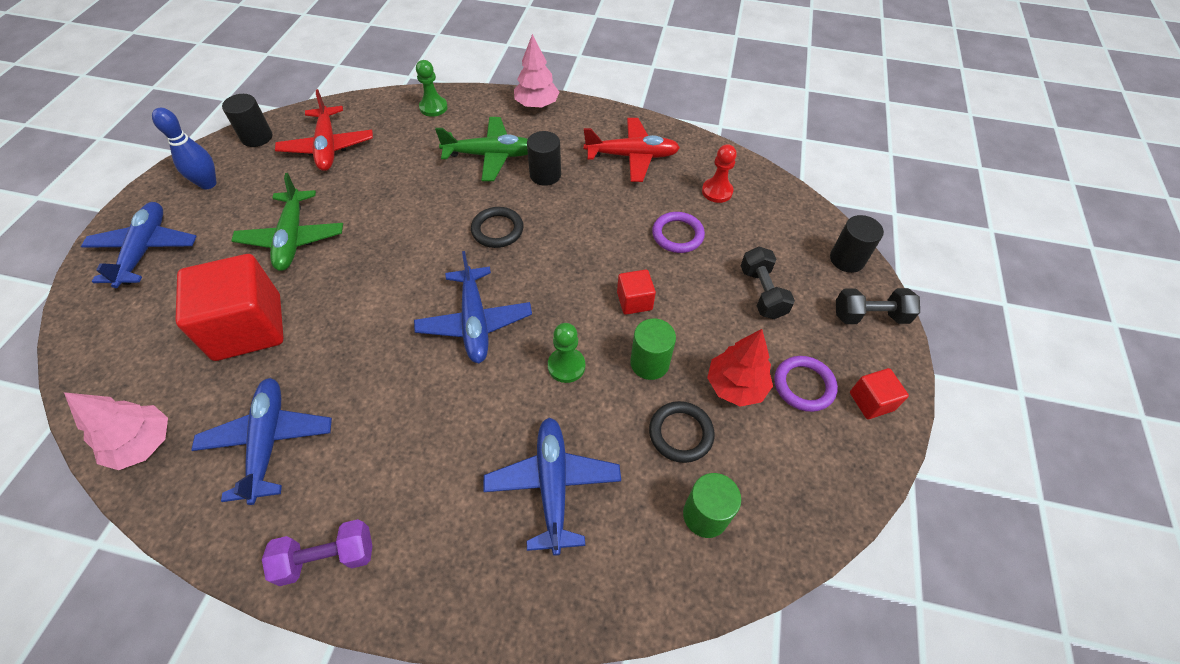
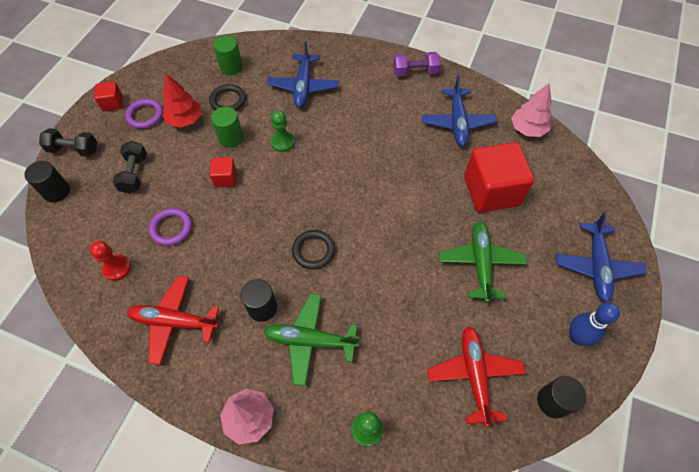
camera: 170 degrees left, 5 degrees up
blue plane [414,251,532,363] -> none

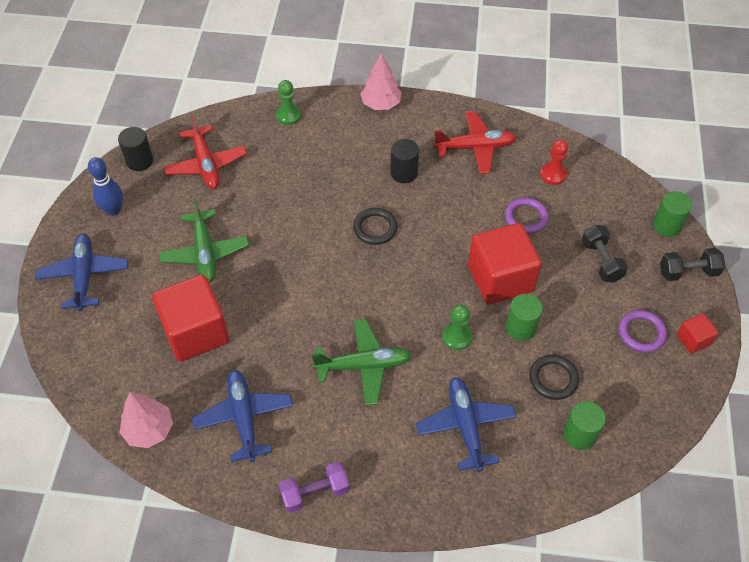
camera: 165 degrees right, 5 degrees down
black cylinder [24,161,70,202] -> green cylinder [653,191,692,237]
red tree [162,74,202,128] -> none
red cube [210,157,237,187] -> red cube [468,223,542,304], size x2.14
green plane [263,293,359,386] -> green plane moved to [312,319,412,406]

